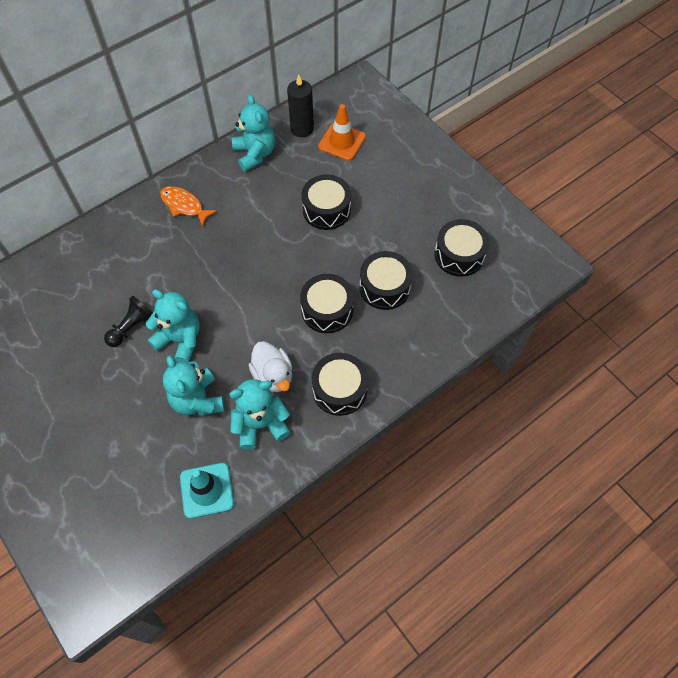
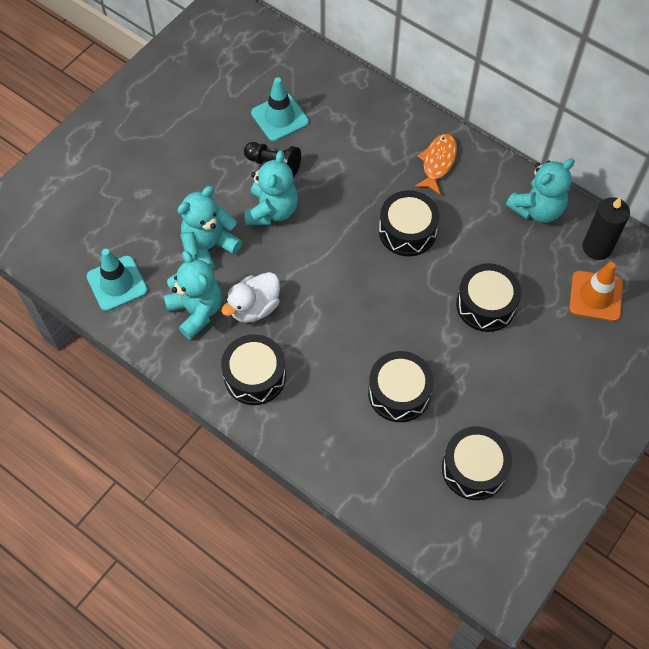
camera: 75 degrees right, 0 degrees up
black drum [300,274,354,333] -> black drum moved to [379,190,440,256]
none -> turquoise traffic cone [251,77,309,141]

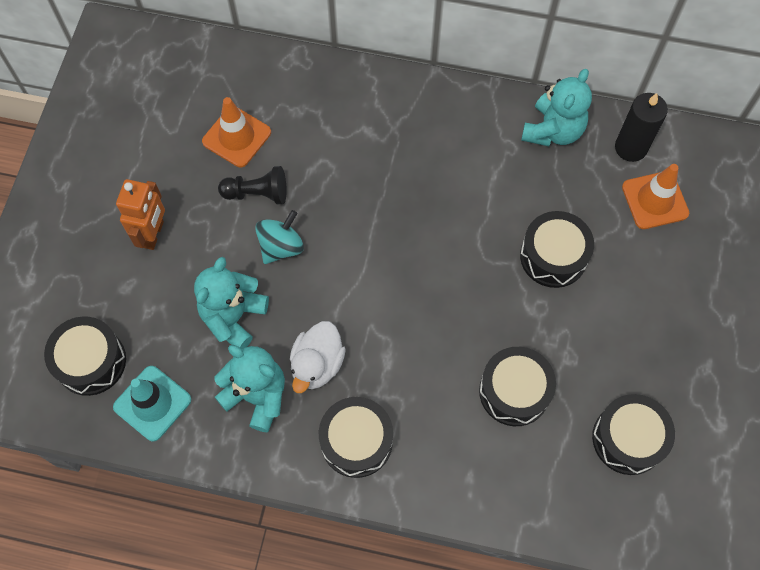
camera: 25 degrees left, 5 degrees up
turquoise teddy bear [245,151,298,225] -> turquoise spinning top [255,210,304,264]
turquoise traffic cone [251,77,309,141] -> orange traffic cone [202,97,271,167]
black drum [379,190,440,256] -> black drum moved to [44,316,126,396]
orange fish [415,134,457,194] -> none
none -> orange robot [116,179,165,250]

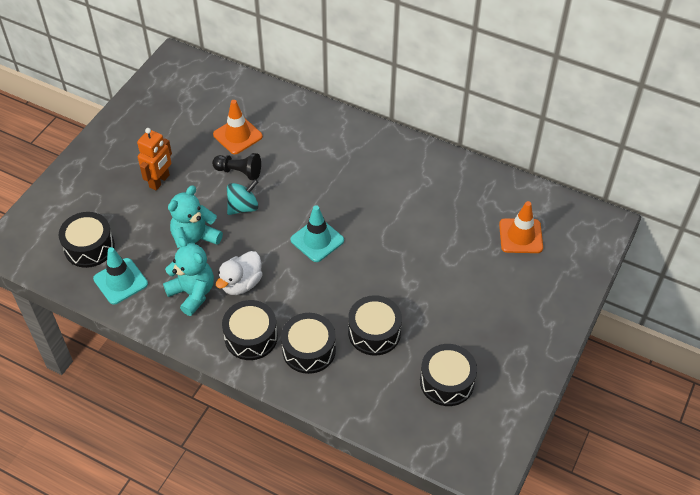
camera: 15 degrees right, 15 degrees down
black drum [520,211,594,288] -> black drum moved to [281,313,336,374]
turquoise teddy bear [521,69,592,146] -> none
black candle [615,93,668,162] -> none
none -> turquoise traffic cone [290,205,344,262]

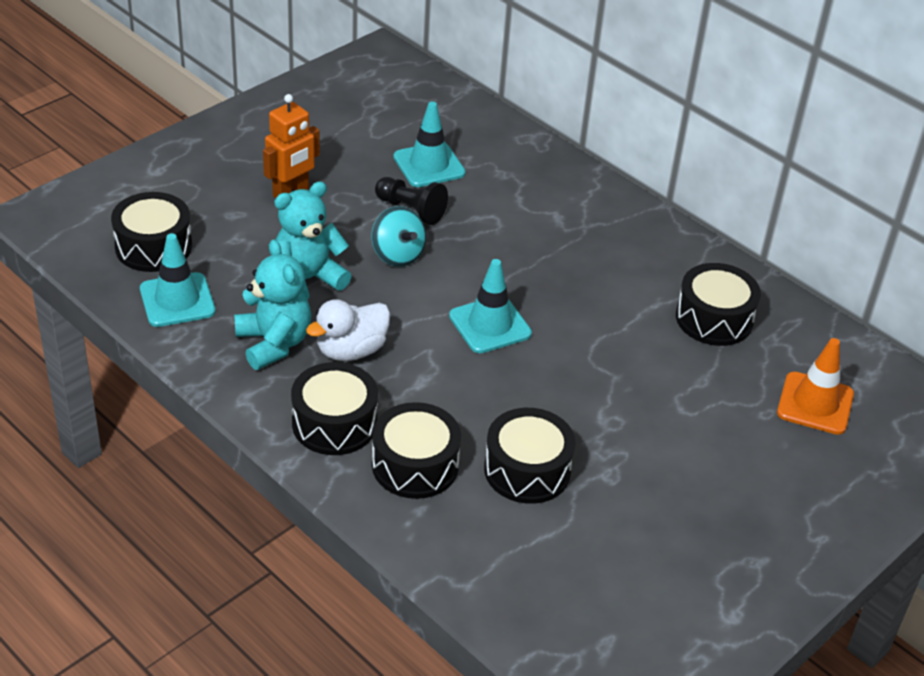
camera: 15 degrees right, 10 degrees down
orange traffic cone [213,100,263,154] -> turquoise traffic cone [393,101,466,187]
turquoise spinning top [227,179,258,215] -> turquoise spinning top turned 75 degrees clockwise [371,206,426,267]
black drum [420,344,477,406] -> black drum moved to [676,263,761,346]

